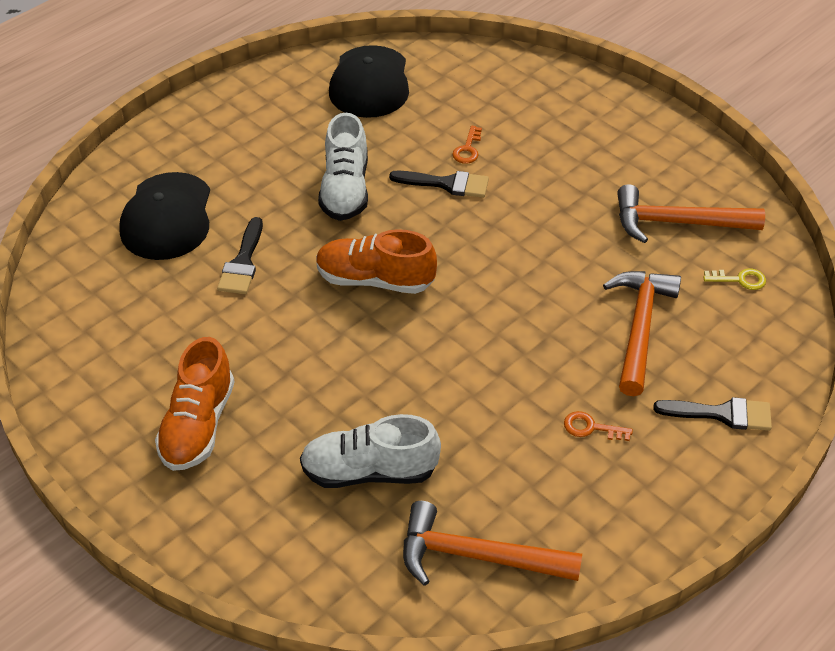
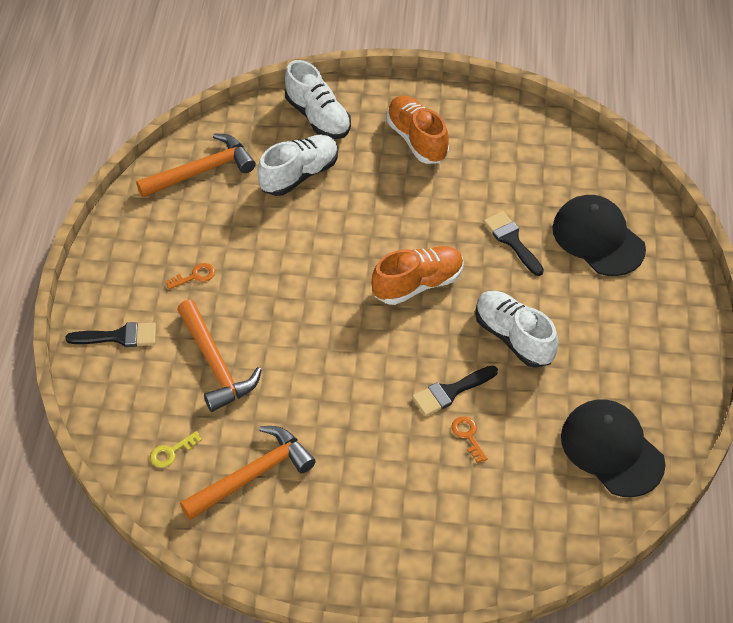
camera: 140 degrees right, 5 degrees up
black brush [653,397,772,431] -> black brush turned 150 degrees counterclockwise [65,322,156,347]
none -> white shoe [285,60,351,139]

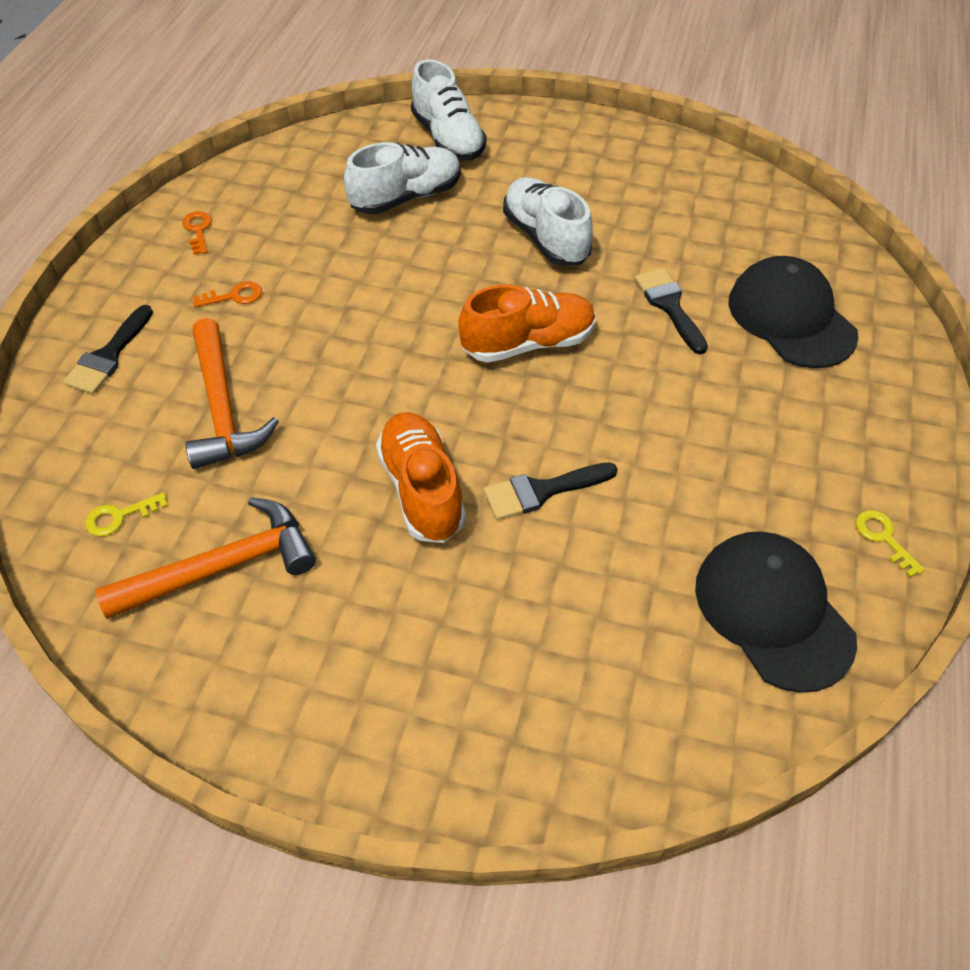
camera: 10 degrees right, 0 degrees up
black brush [65,322,156,347] -> black brush turned 105 degrees clockwise [63,305,153,394]
orange hammer [136,133,256,197] -> none
orange shoe [386,95,449,164] -> orange shoe moved to [376,412,466,543]
orange key [451,416,488,463] -> orange key moved to [182,211,212,255]
white shoe [475,291,559,368] -> white shoe moved to [503,177,593,266]
none -> yellow key [856,510,925,577]

